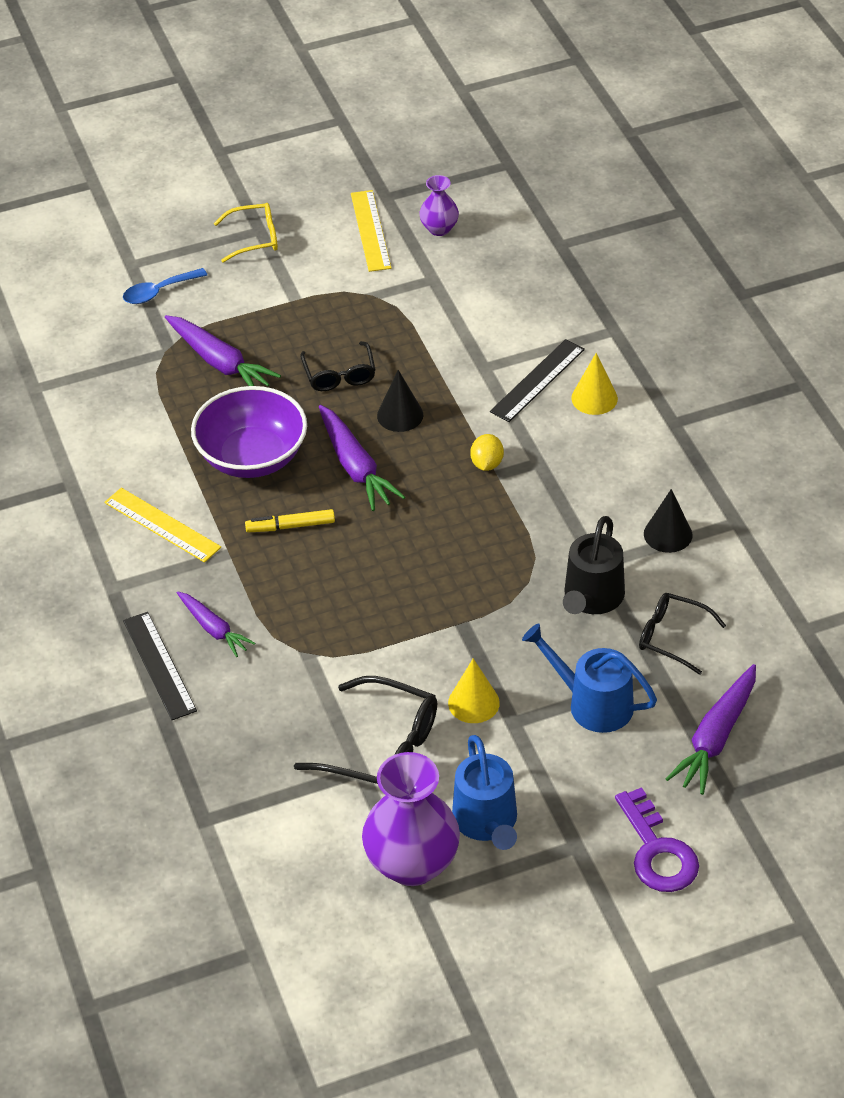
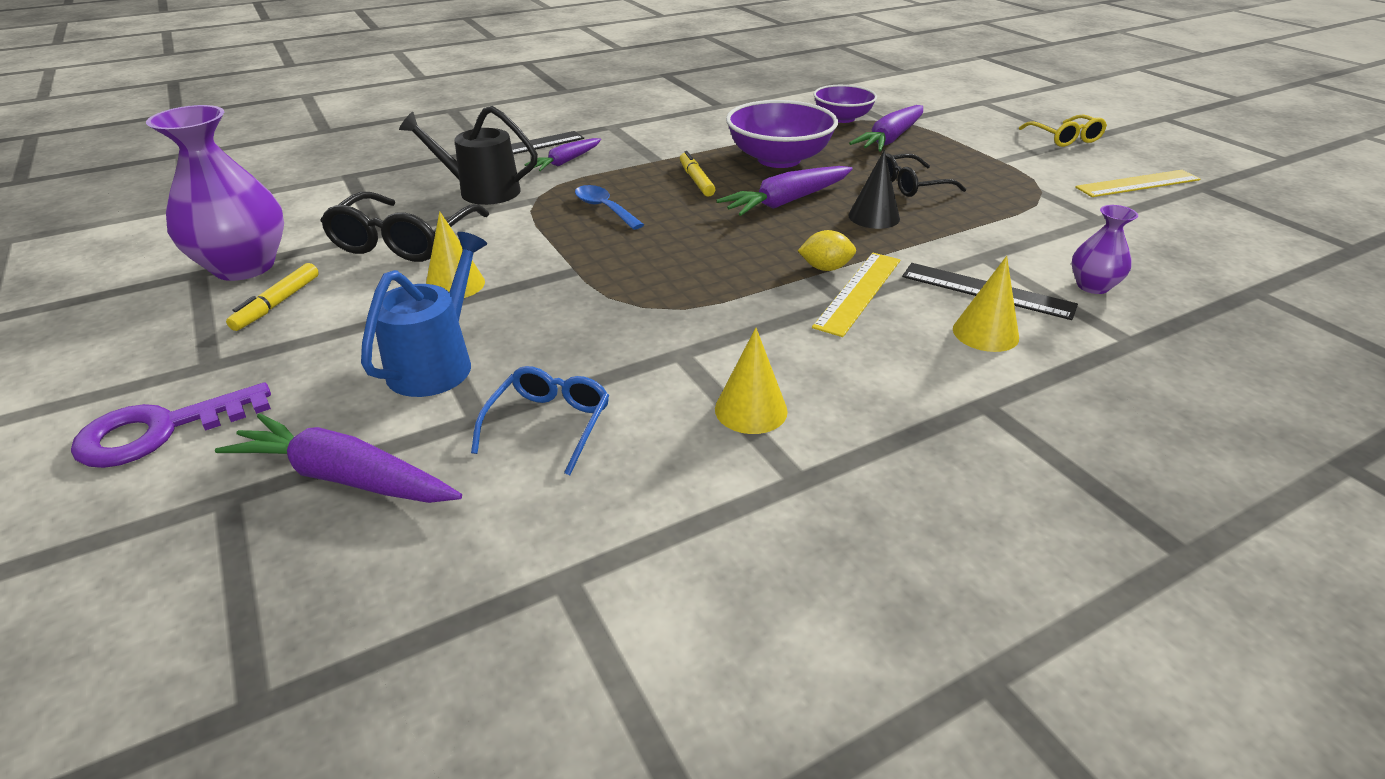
camera: 80 degrees right, 10 degrees down
yellow ruler [104,488,221,563] -> yellow ruler moved to [812,253,900,337]
blue spoon [123,268,207,304] -> blue spoon moved to [575,185,644,230]
purple vase [419,175,459,236] -> purple vase moved to [1071,205,1138,294]
blue watering can [452,735,517,850] -> yellow marker [226,263,319,331]
black watering can [563,516,625,614] -> black watering can moved to [399,106,538,205]
black glasses [639,593,726,675] -> blue glasses [471,366,609,475]
black cone [644,489,693,553] -> yellow cone [715,328,788,434]
none -> purple bowl [813,85,877,123]

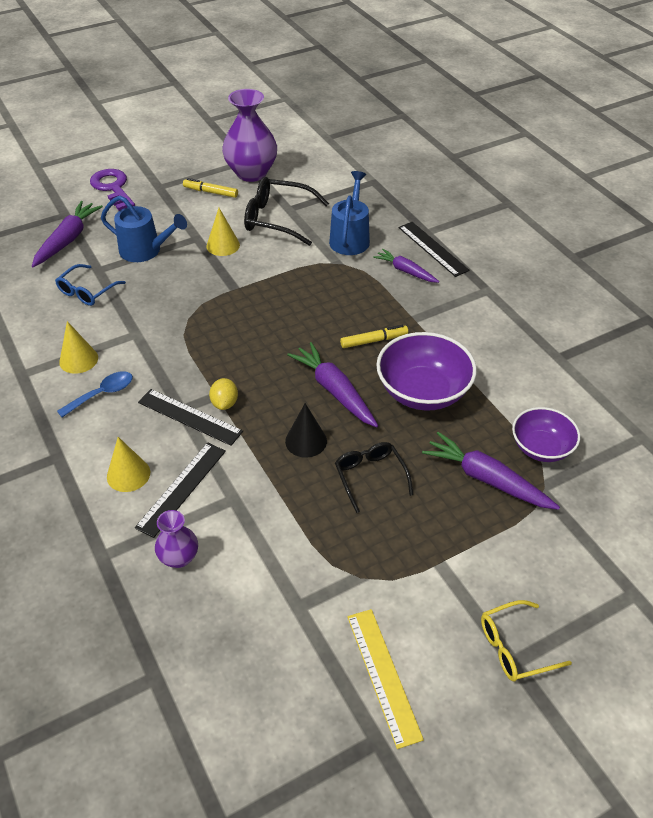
camera: 90 degrees right, 10 degrees up
black watering can [399,106,538,205] -> blue watering can [329,171,370,255]
blue glasses [471,366,609,475] -> blue glasses turned 105 degrees clockwise [55,264,126,306]
blue spoon [575,185,644,230] -> blue spoon moved to [57,371,133,417]
yellow ruler [812,253,900,337] -> black ruler [138,389,243,446]

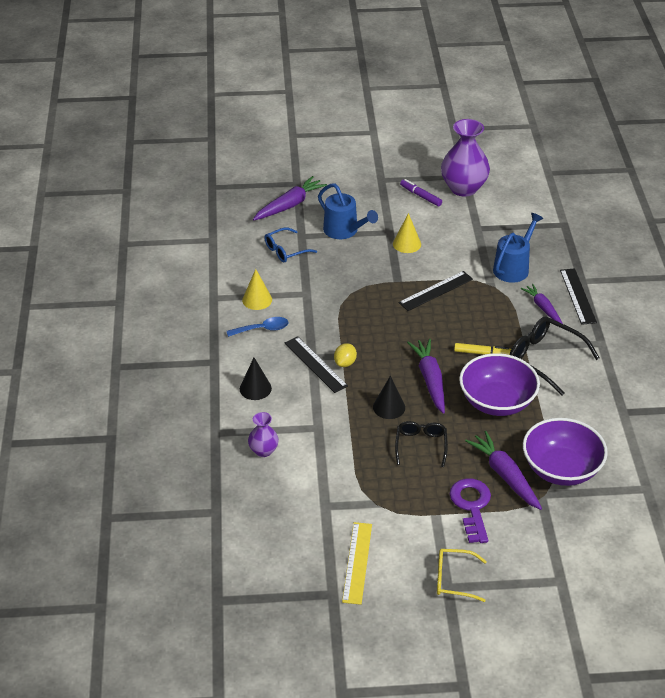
camera: 25 degrees right, 5 degrees down
purple key [90,169,135,211] -> purple key moved to [450,478,491,543]
yellow cone [107,437,150,492] -> black cone [240,358,272,400]
black ruler [135,442,226,538] -> black ruler moved to [398,271,473,311]
yellow marker [183,178,238,198] -> purple marker [400,179,442,206]
black glasses [244,177,329,246] -> black glasses moved to [509,316,600,396]
purple bowl [512,407,580,462] -> purple bowl [523,418,608,486], size x1.56

